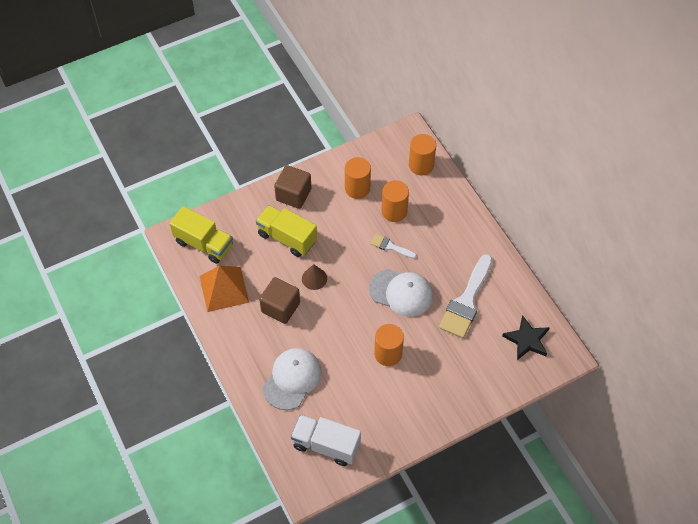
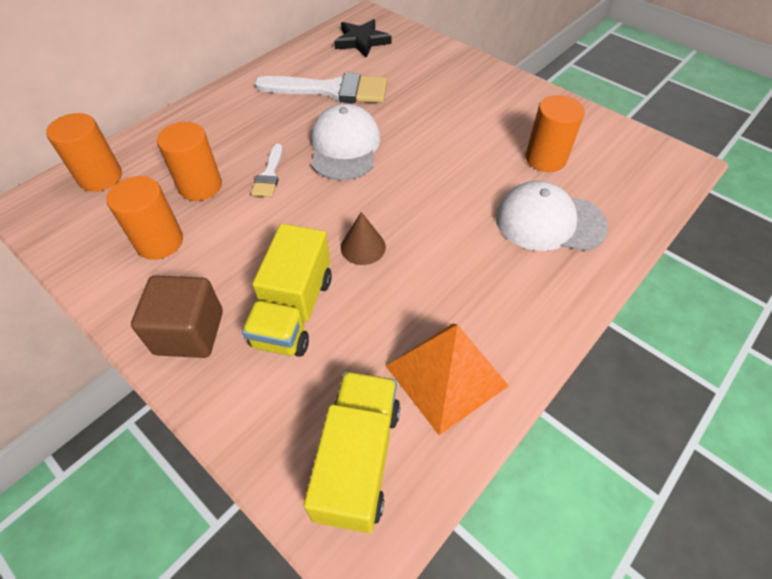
camera: 110 degrees left, 5 degrees down
brown cube [259,277,300,324] -> none
white truck [291,415,361,466] -> none
orange cylinder [374,324,404,366] -> orange cylinder moved to [525,95,585,172]

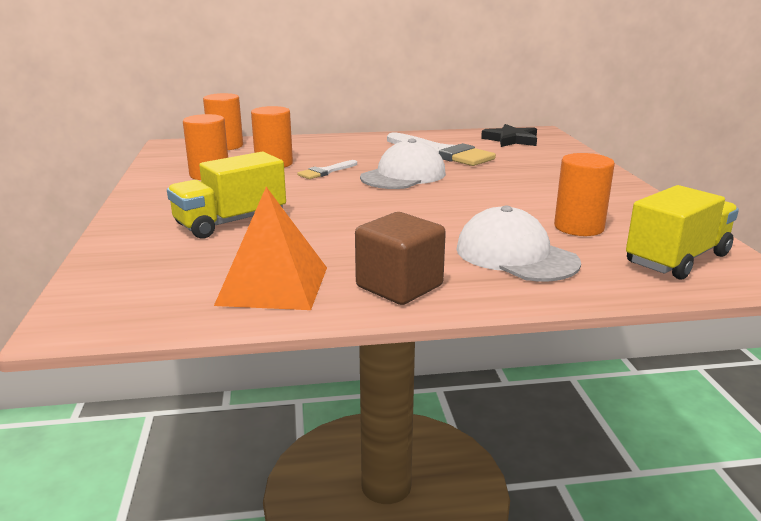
camera: 40 degrees right, 30 degrees down
brown cube [131,275,223,358] -> brown cube moved to [355,212,446,305]
yellow truck [304,371,400,533] -> yellow truck moved to [626,185,739,280]
brown cone [341,212,386,265] -> none

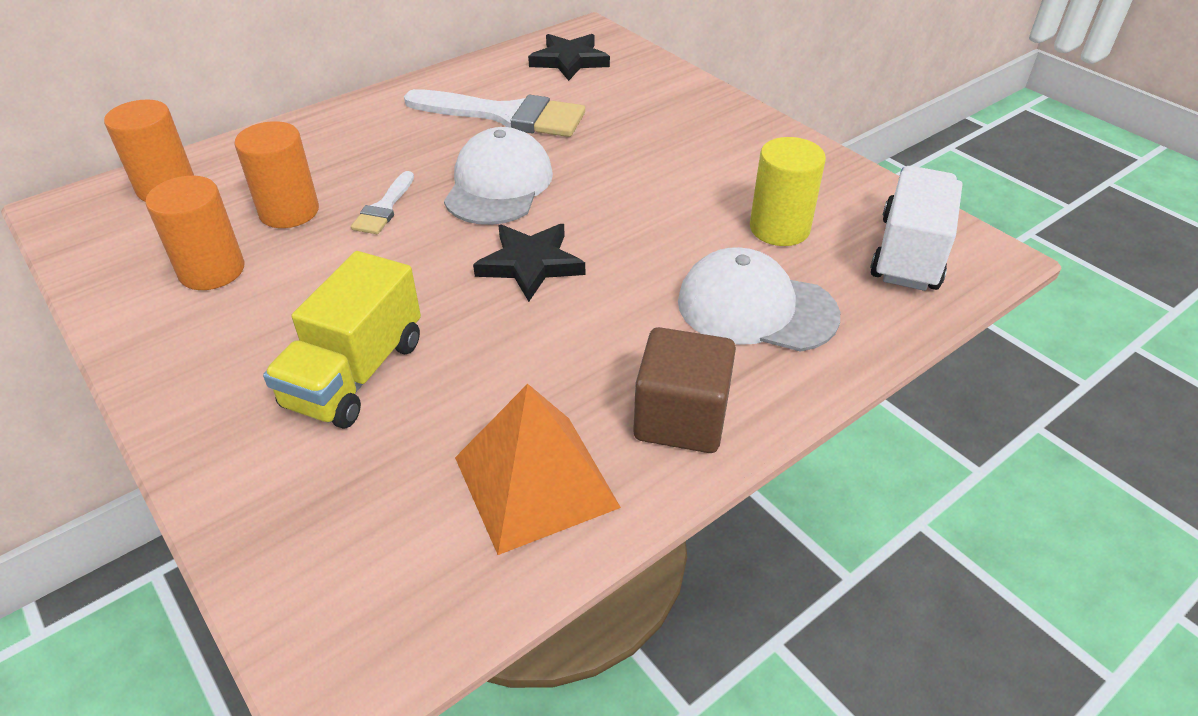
camera: 30 degrees left, 20 degrees up
orange cylinder [554,153,615,236] -> yellow cylinder [750,137,826,246]
yellow truck [626,185,739,280] -> white truck [870,166,962,291]
none -> black star [473,224,585,302]

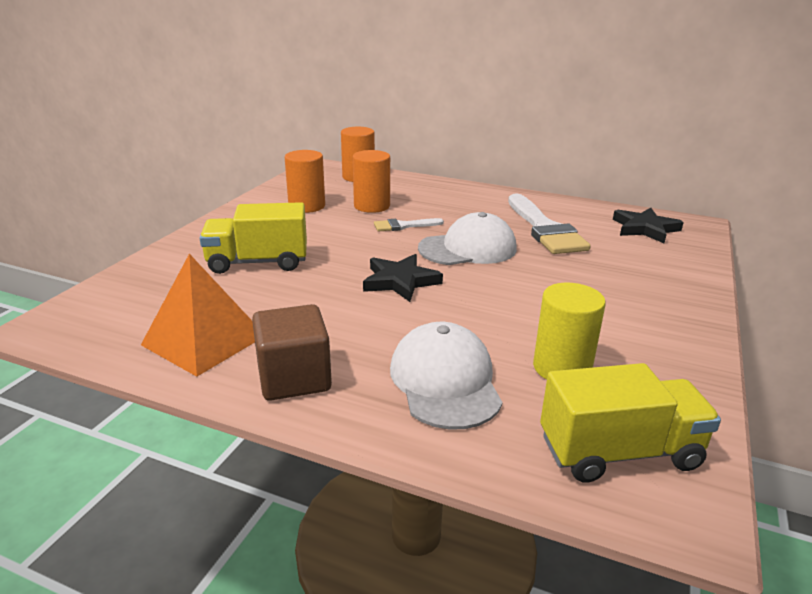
camera: 60 degrees right, 15 degrees down
white truck [870,166,962,291] -> yellow truck [540,363,721,483]

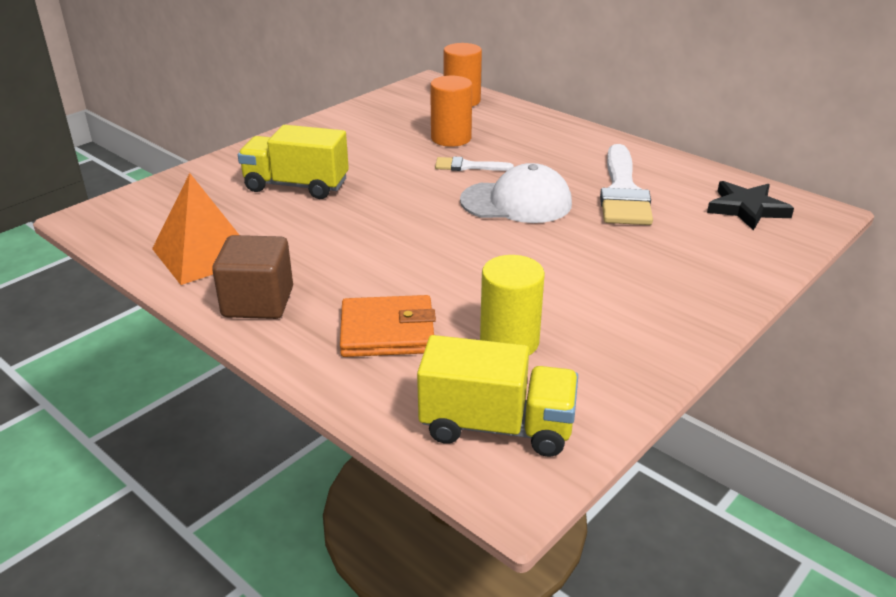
camera: 20 degrees right, 5 degrees up
orange cylinder [285,150,325,213] -> none
black star [363,254,443,302] -> none
white cap [390,322,503,430] -> orange wallet [340,295,436,357]

